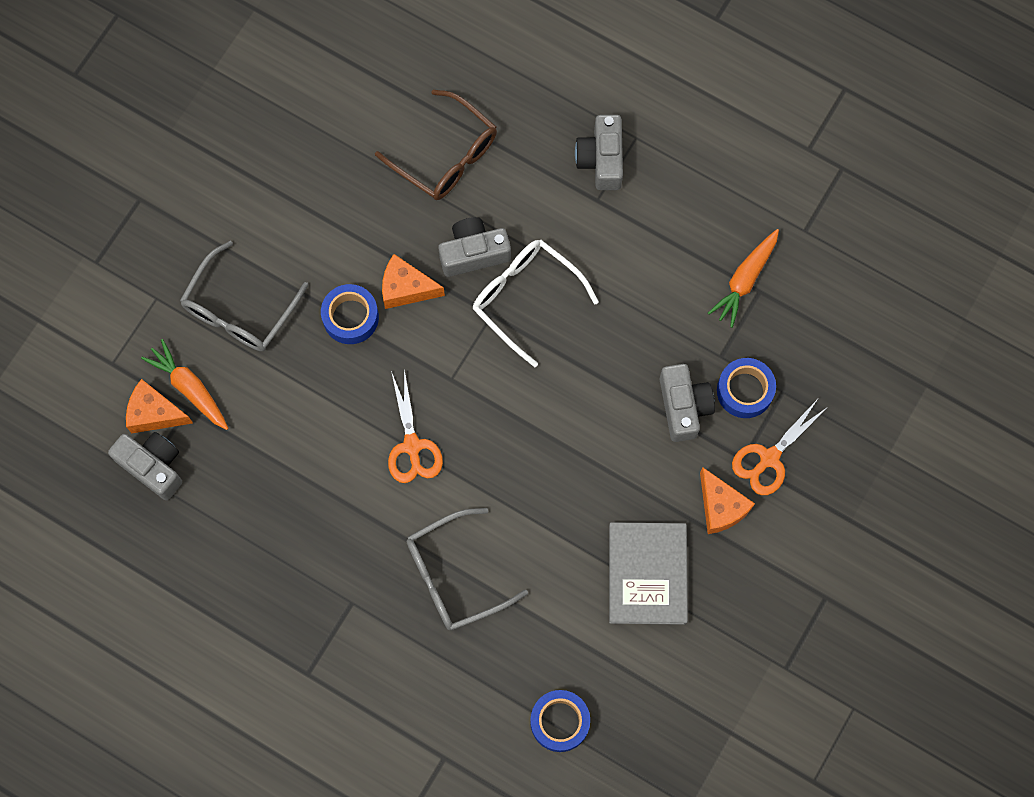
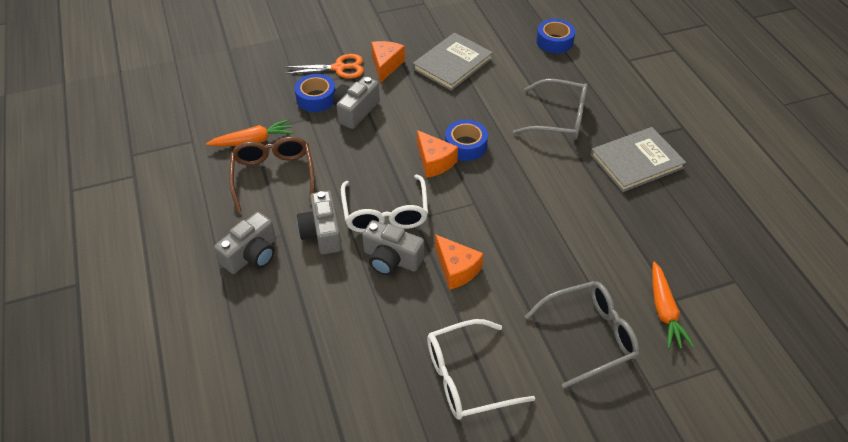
camera: 140 degrees left, 25 degrees down
grey camera [108,432,182,500] -> grey camera moved to [297,191,342,254]
orange cheese [126,379,193,433] -> orange cheese moved to [417,130,458,178]
blue tape [321,284,379,344] -> blue tape moved to [445,120,488,161]
brown glasses [375,90,497,200] -> brown glasses moved to [229,137,315,212]
orange scissors [388,369,443,483] -> none
none -> white glasses [427,319,535,420]
none -> grey book [590,127,686,192]

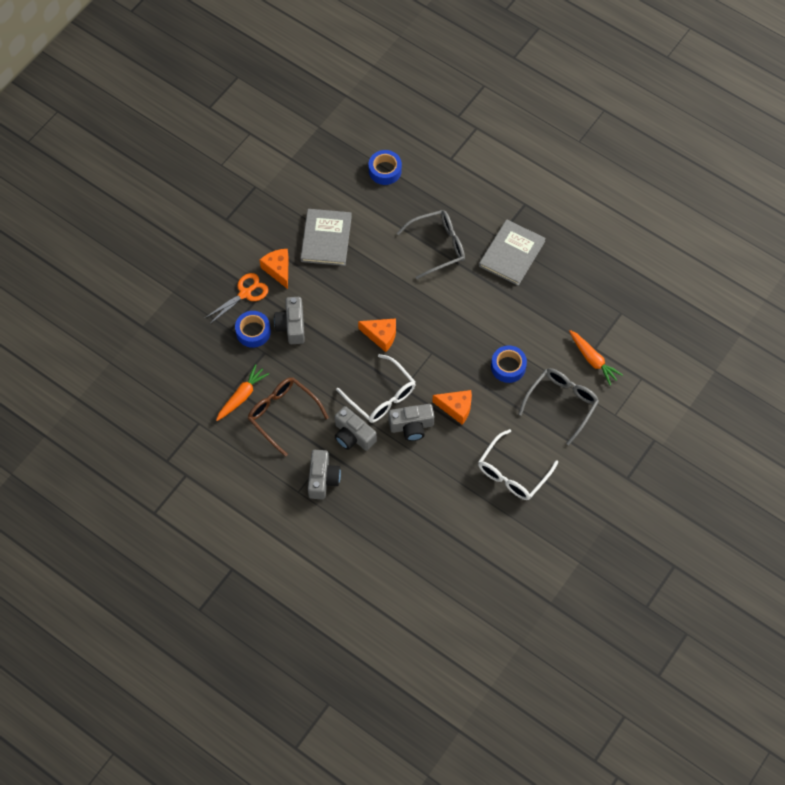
camera: 35 degrees left, 15 degrees up
blue tape [445,120,488,161] -> blue tape moved to [491,345,527,383]

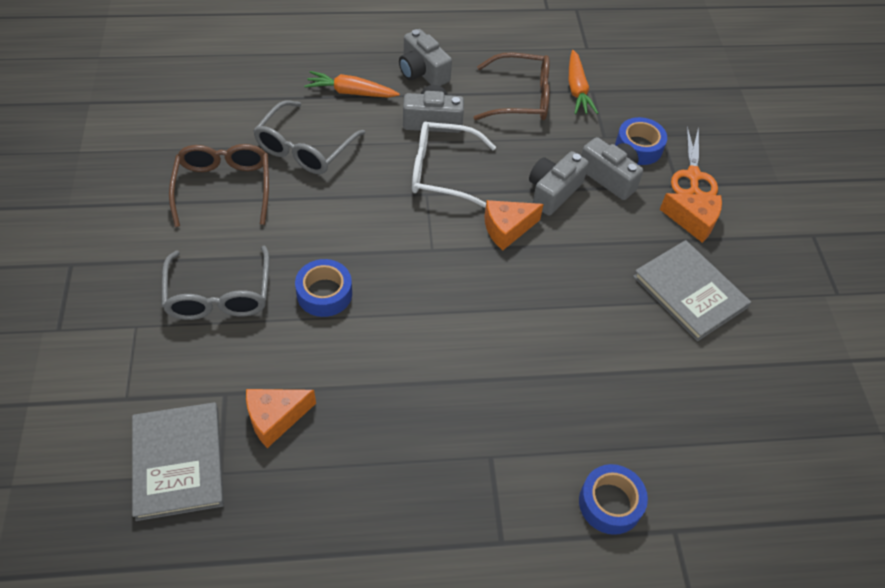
camera: 135 degrees right, 10 degrees down
blue tape [369,150,402,185] -> blue tape moved to [579,464,648,535]
grey camera [388,404,434,441] -> grey camera moved to [529,151,589,216]
grey glasses [396,210,465,279] -> grey glasses moved to [253,101,365,174]
orange cheese [432,390,472,425] -> orange cheese moved to [246,389,316,448]
white glasses [478,429,558,500] -> brown glasses [169,144,269,227]
grey book [479,219,546,286] -> grey book moved to [132,402,224,521]
orange carrot [569,330,623,385] -> orange carrot moved to [304,71,400,98]

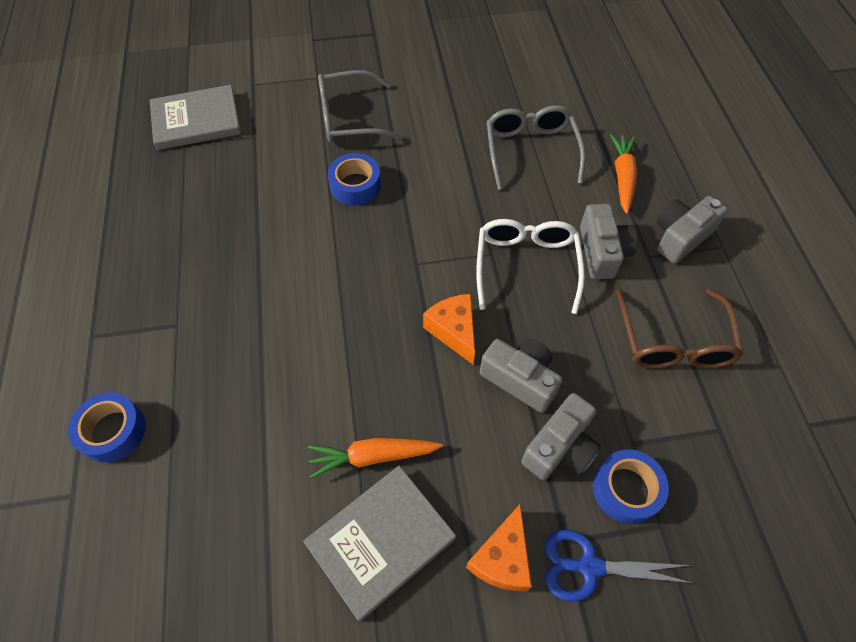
camera: 90 degrees right, 5 degrees up
brown glasses [169,144,269,227] -> none
orange cheese [246,389,316,448] -> none
grey glasses [253,101,365,174] -> grey glasses turned 60 degrees clockwise [487,105,586,190]
orange carrot [569,50,598,114] -> orange carrot moved to [308,438,443,479]
orange scissors [671,126,718,195] -> blue scissors [545,530,692,602]

